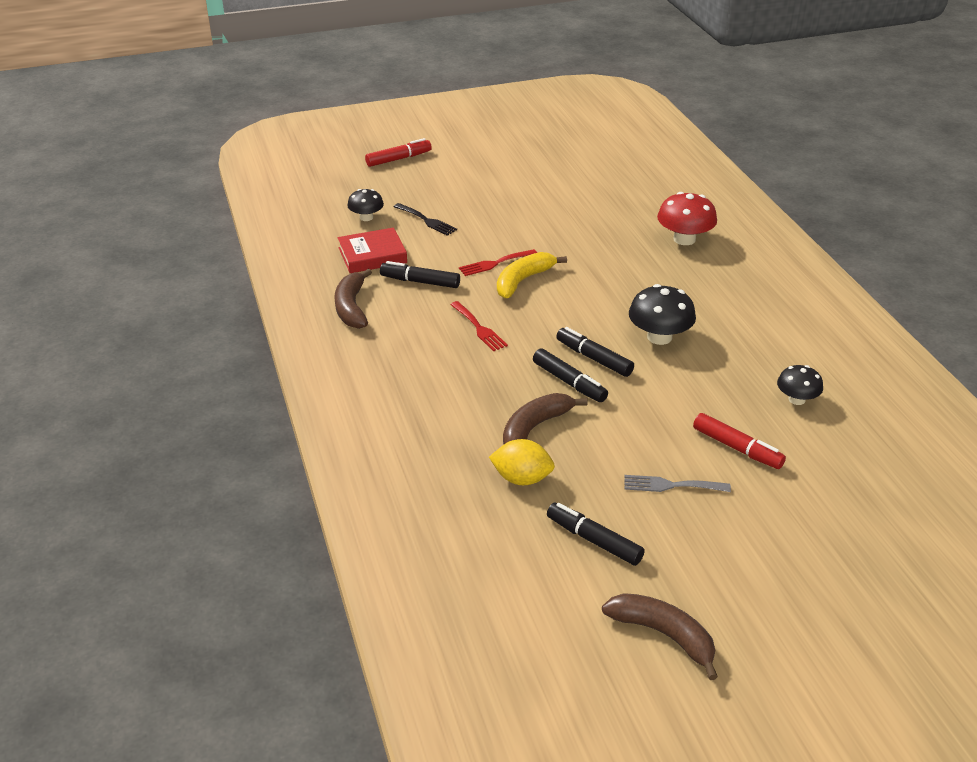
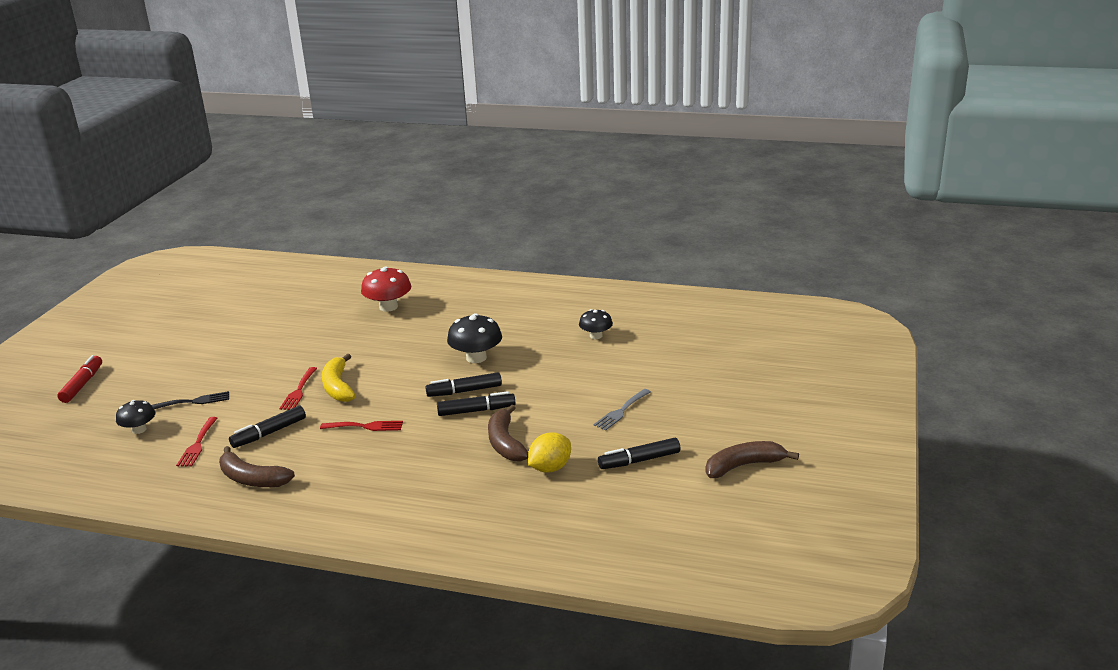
camera: 55 degrees left, 10 degrees down
red book [338,227,407,273] -> red fork [176,417,217,466]
red marker [693,413,786,469] -> none

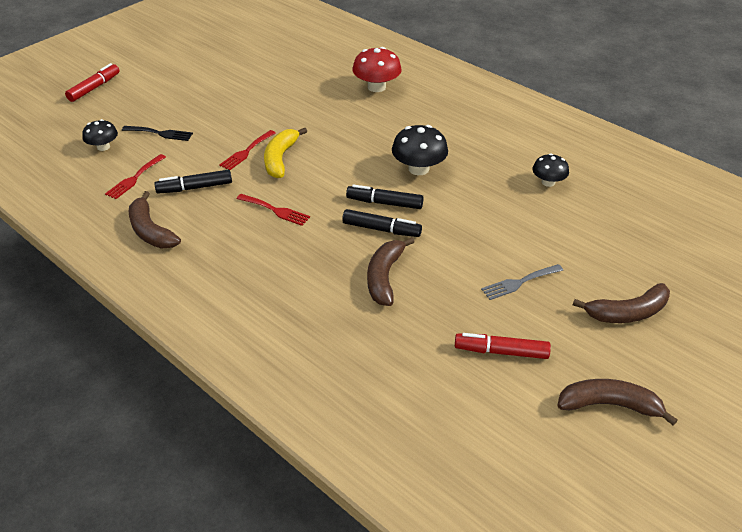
camera: 25 degrees right, 15 degrees up
yellow lemon [528,433,571,472] -> none
black marker [598,438,680,469] -> red marker [455,333,551,359]
none -> brown banana [573,283,670,323]

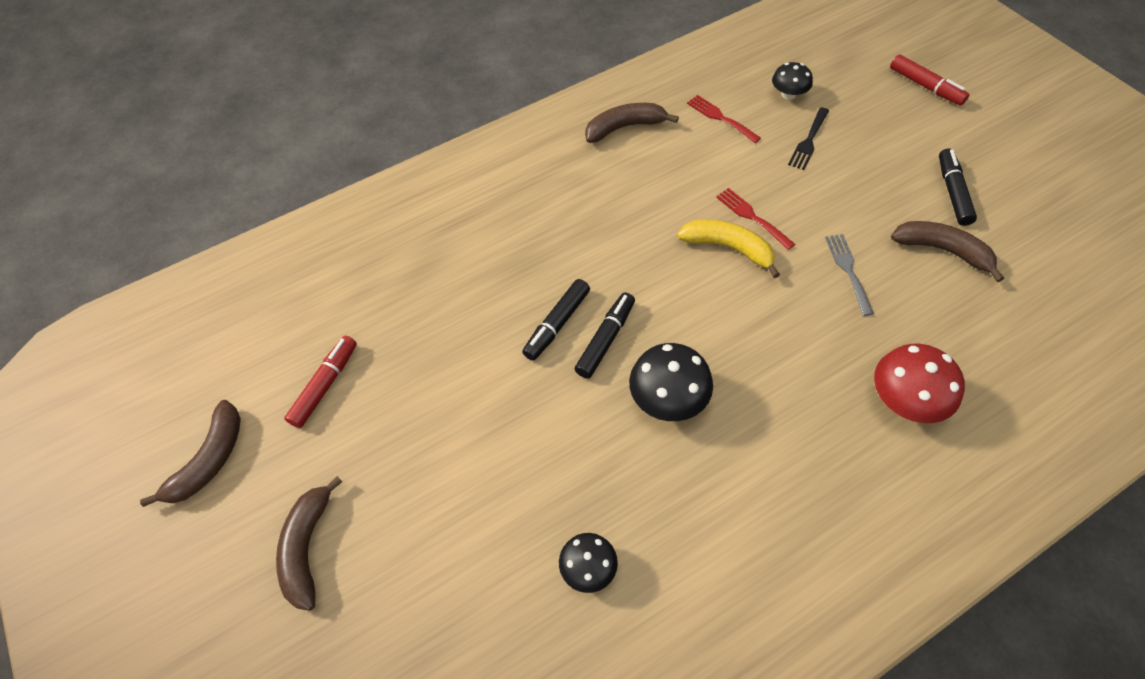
camera: 110 degrees right, 15 degrees up
black marker [154,170,232,193] -> black marker moved to [939,148,977,226]
red fork [237,194,310,226] -> none
brown banana [367,237,414,306] -> brown banana moved to [891,221,1004,282]
grey fork [481,264,563,300] -> grey fork moved to [825,234,874,316]

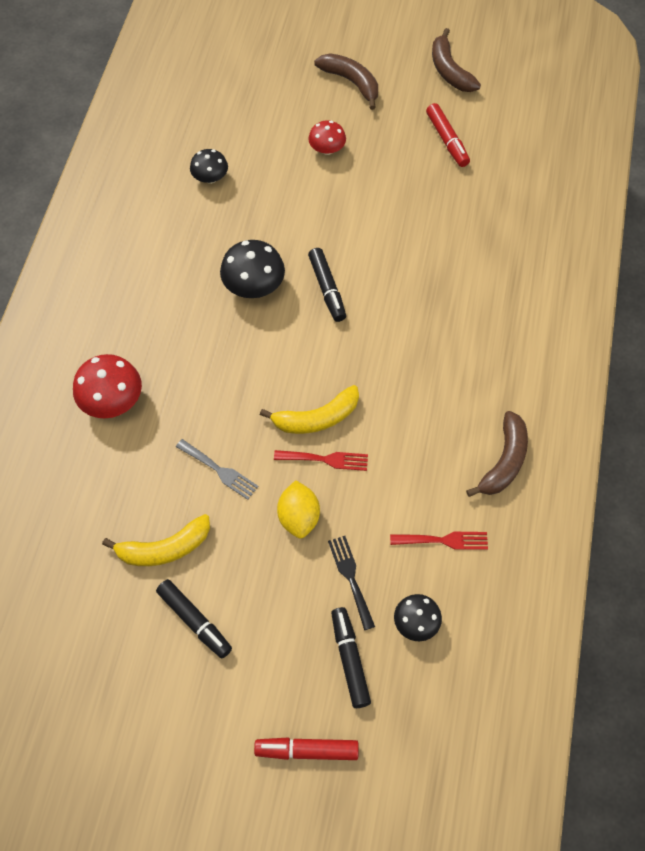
camera: 130 degrees right, 5 degrees up
black marker [522,279,590,360] -> black marker moved to [331,607,371,708]
brown banana [891,221,1004,282] -> yellow banana [102,514,210,566]
none -> yellow lemon [277,480,320,538]
none -> red mushroom [308,120,346,155]

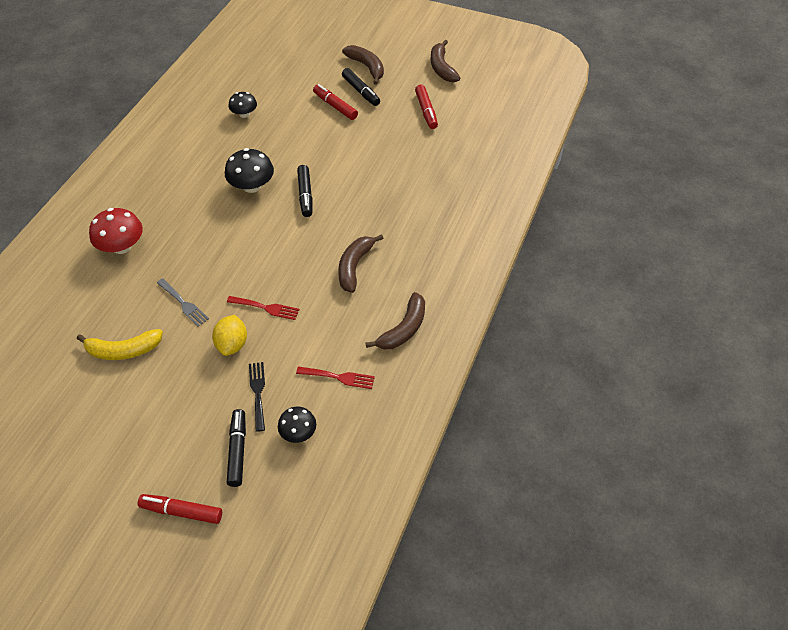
camera: 10 degrees right, 10 degrees down
black marker [156,579,232,658] -> black marker moved to [342,68,380,106]
yellow banana [260,385,359,434] -> none
red mushroom [308,120,346,155] -> red marker [313,84,358,120]
none -> brown banana [338,234,384,293]

